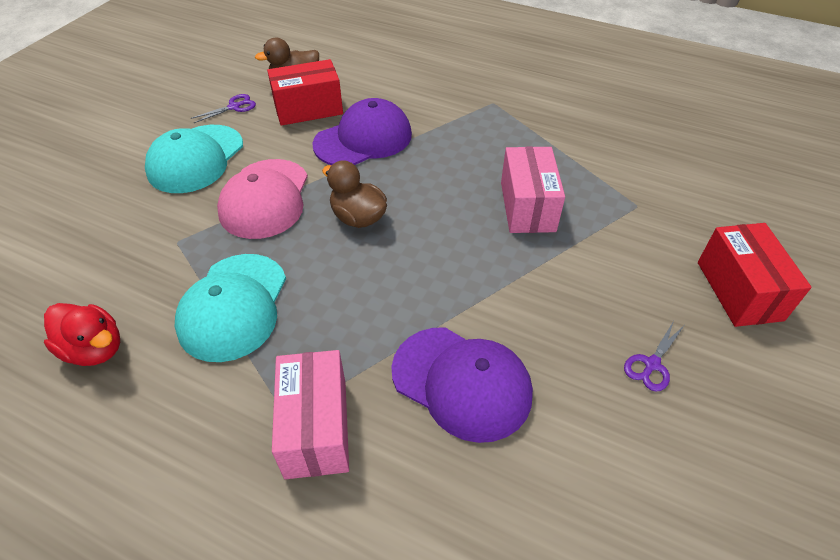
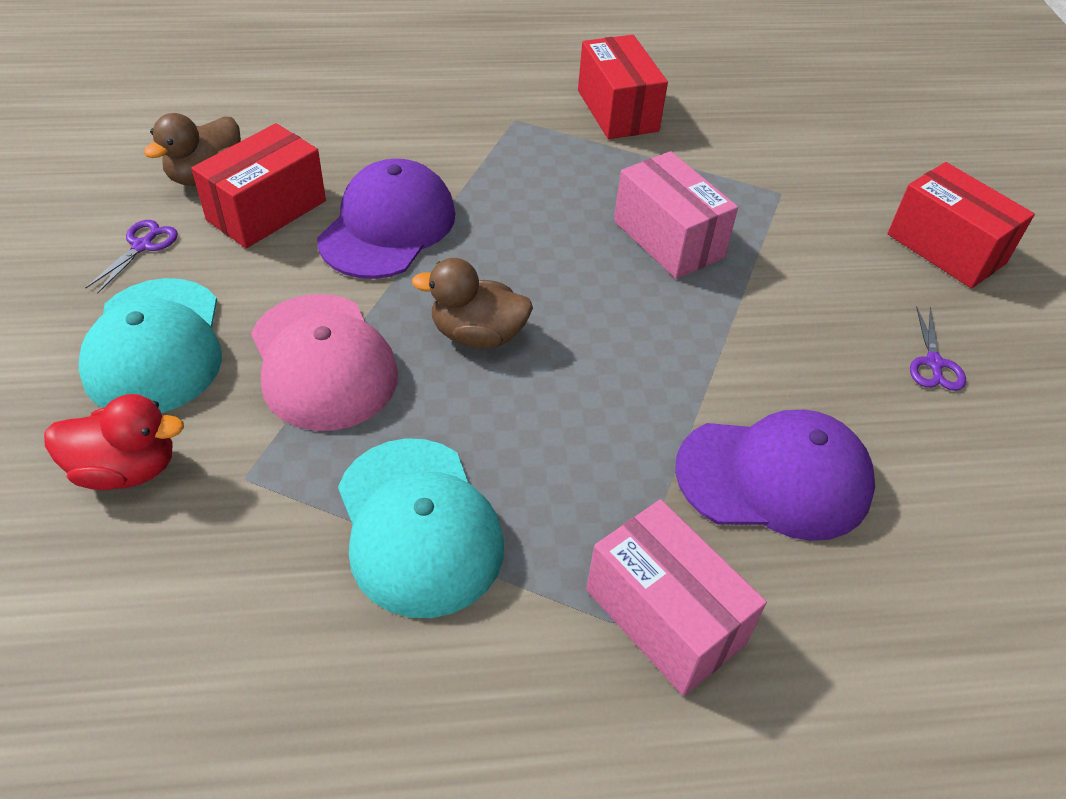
camera: 35 degrees left, 0 degrees up
red duck [44,303,120,366] -> red duck moved to [44,394,184,490]
none -> red box [578,35,668,139]

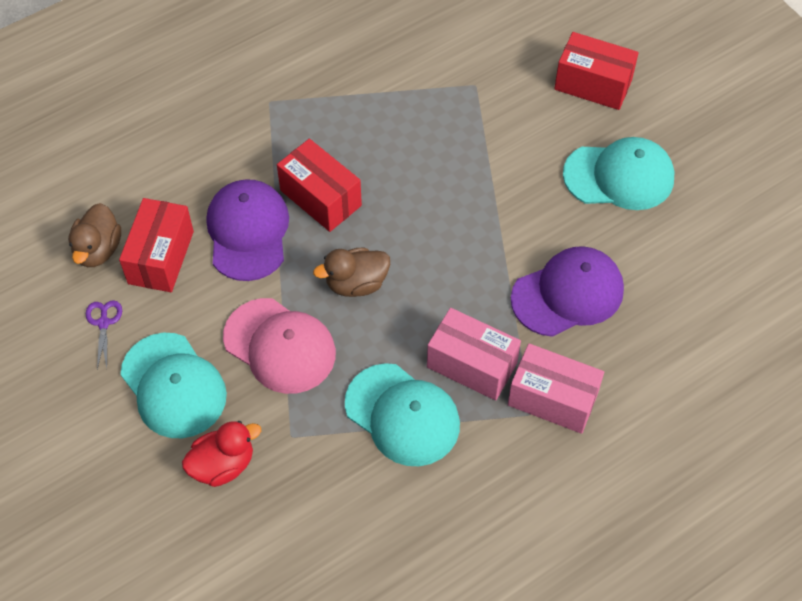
camera: 25 degrees left, 10 degrees up
red box [578,35,668,139] -> red box moved to [277,139,362,232]
pink box [614,151,738,279] -> pink box moved to [427,308,521,401]
purple scissors [910,307,966,391] -> turquoise cap [563,137,674,210]

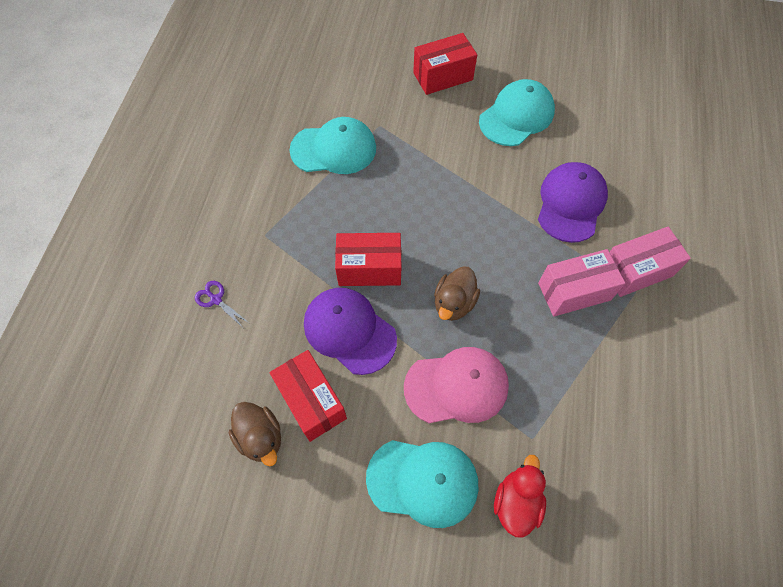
camera: 45 degrees left, 5 degrees up
purple scissors [86,300,122,369] -> purple scissors moved to [195,281,249,327]
turquoise cap [345,363,460,466] -> turquoise cap moved to [289,117,376,174]

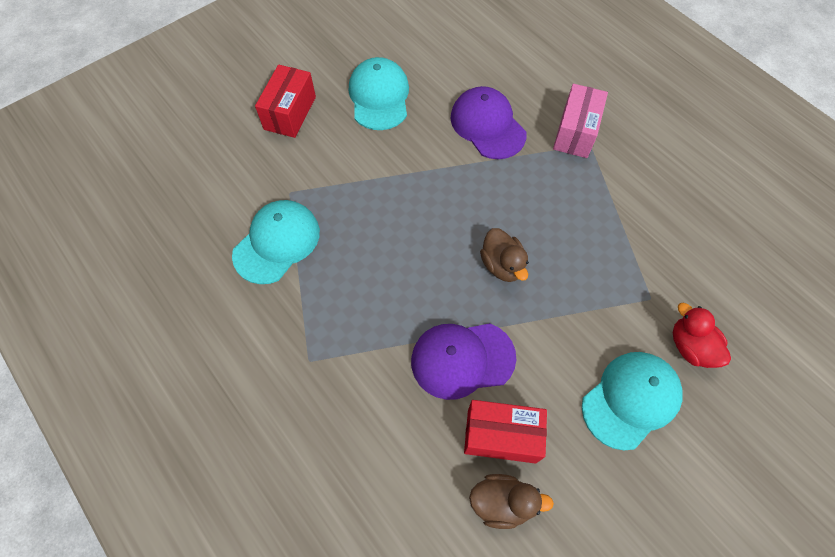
camera: 50 degrees left, 0 degrees up
purple scissors [195,281,249,327] -> none
red box [335,233,401,286] -> none
pink cap [404,347,509,423] -> none
pink box [538,249,625,317] -> none

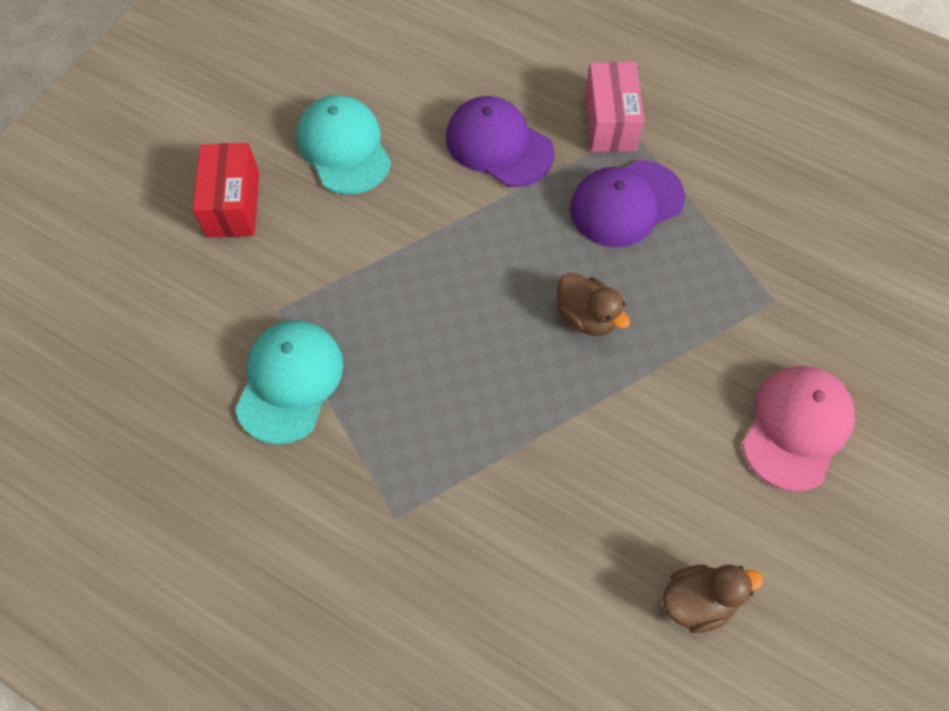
camera: 20 degrees left, 0 degrees up
purple cap [411,323,516,400] -> purple cap moved to [570,160,685,248]
red box [464,400,547,464] -> none
turquoise cap [582,352,682,450] -> pink cap [742,366,855,492]
red duck [673,303,731,368] -> none

